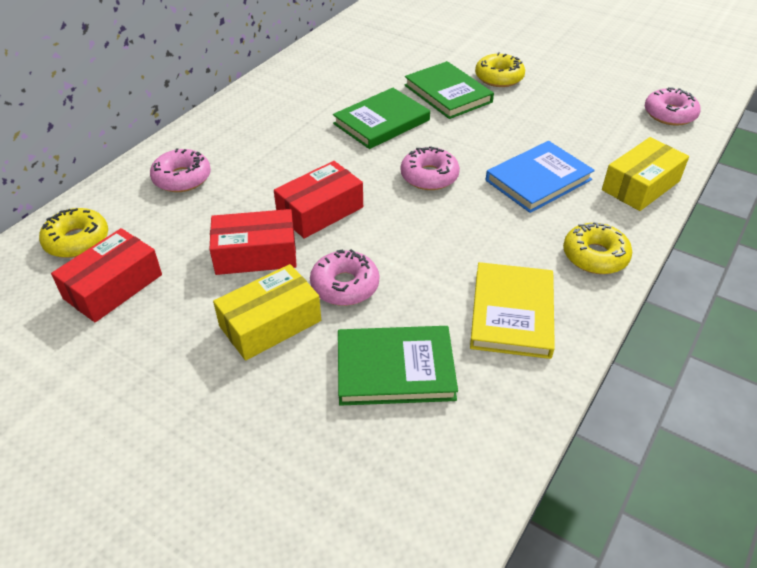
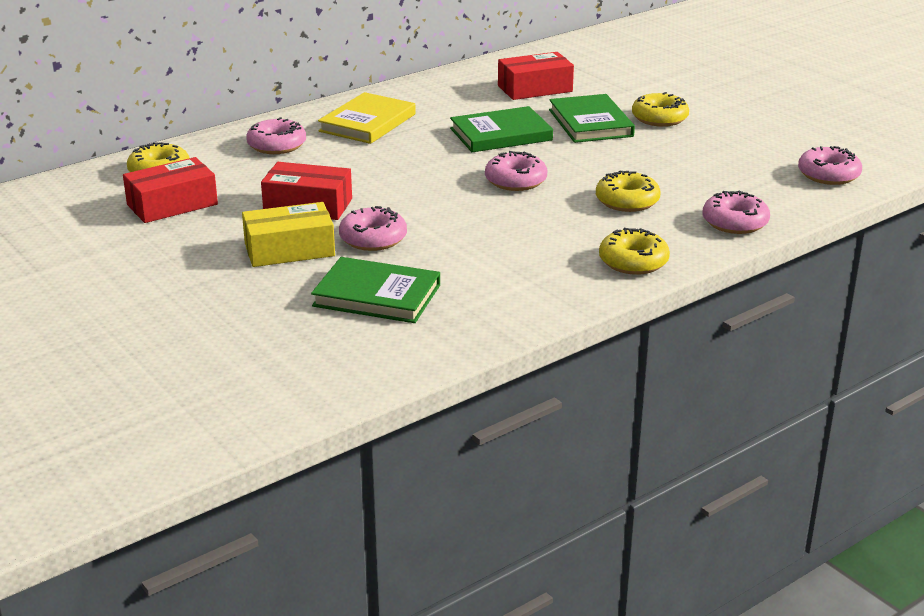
camera: 20 degrees right, 15 degrees down
red box [274,161,363,238] -> red box moved to [498,52,574,100]
yellow book [470,262,555,359] -> yellow book moved to [318,92,416,144]
blue book [486,141,595,213] -> yellow donut [596,170,661,212]
yellow box [602,137,689,211] -> pink donut [703,191,770,234]

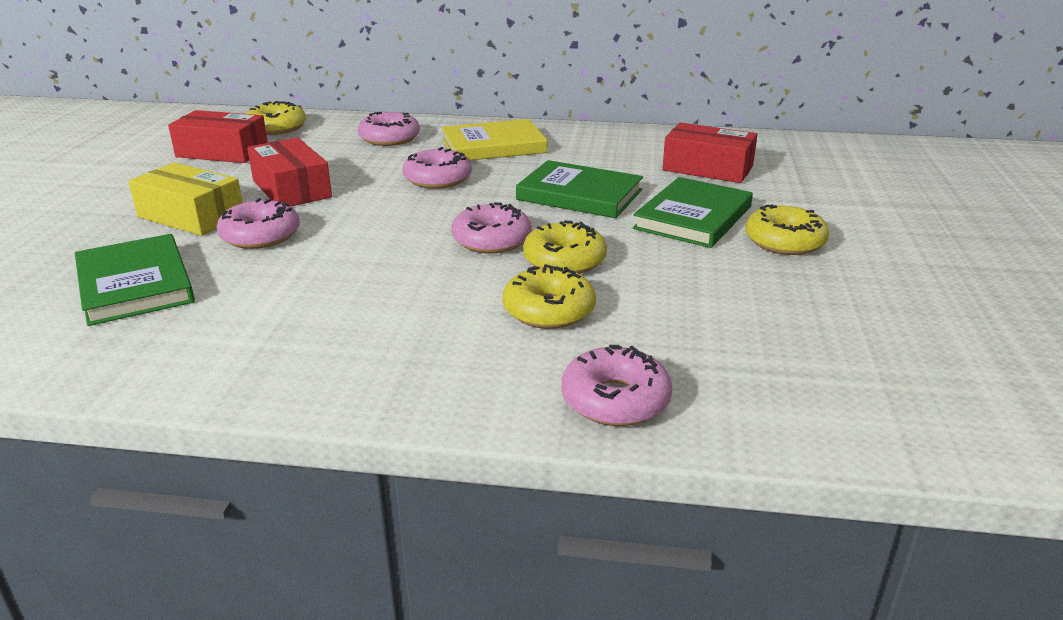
camera: 45 degrees right, 0 degrees up
yellow donut [599,228,670,275] -> yellow donut moved to [523,221,607,274]
pink donut [798,146,862,185] -> pink donut moved to [403,147,472,189]

